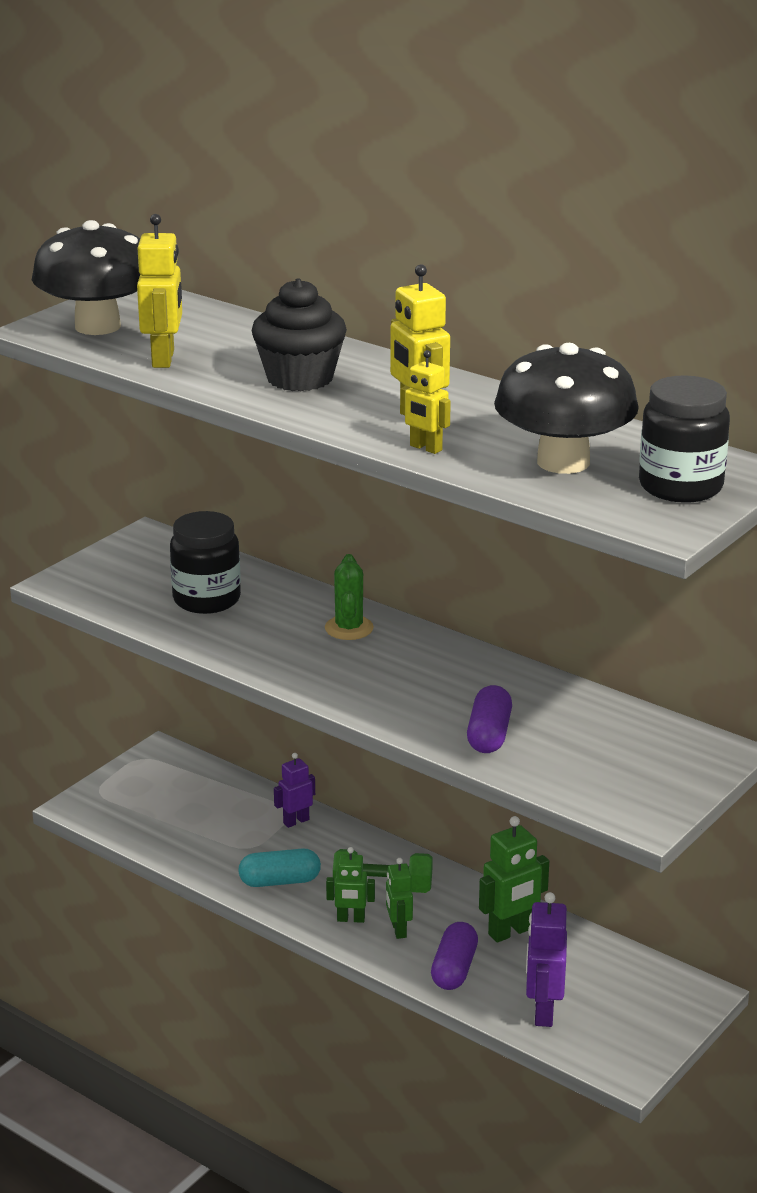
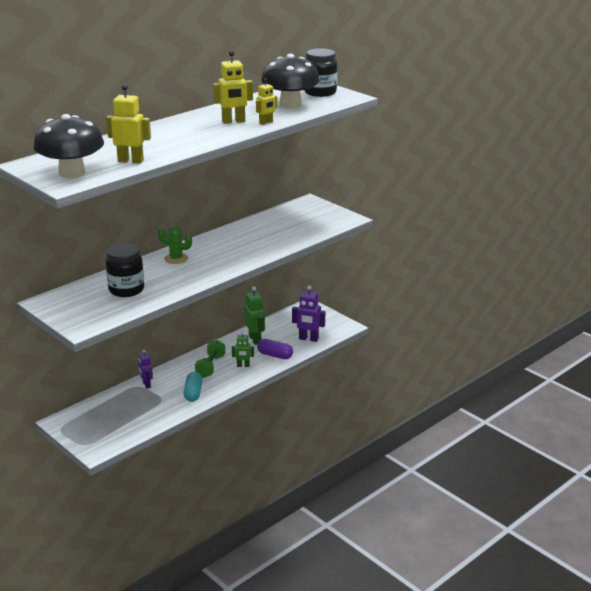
camera: 80 degrees left, 0 degrees up
black cupcake [252,278,347,391] -> none
green robot [326,847,375,923] -> none
purple capsule [467,685,512,753] -> none

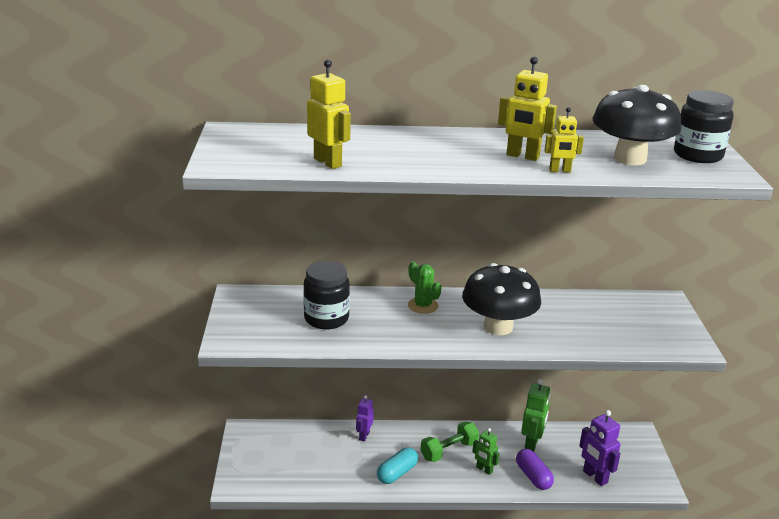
camera: 40 degrees right, 0 degrees up
black mushroom [33,114,104,178] -> black mushroom moved to [462,263,541,335]

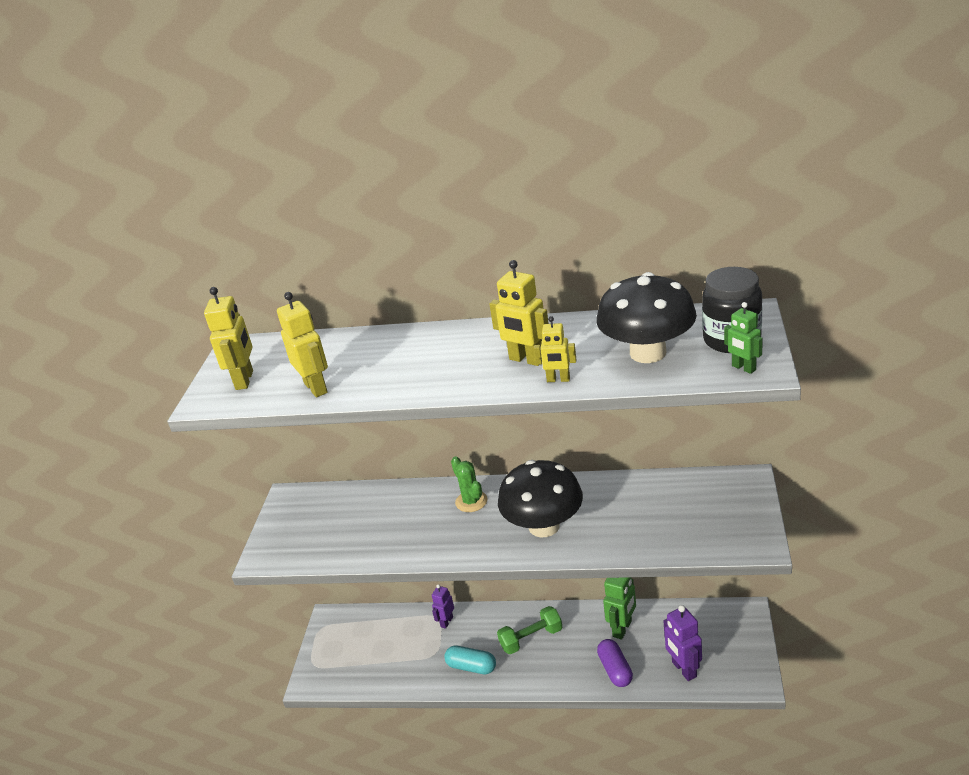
camera: 15 degrees right, 5 degrees up
black jar [303,261,350,329] -> none
turquoise capsule [377,447,418,484] -> turquoise capsule turned 60 degrees clockwise [444,646,496,674]
green robot [472,428,500,475] -> green robot moved to [724,302,763,374]
none -> yellow robot [204,287,253,390]

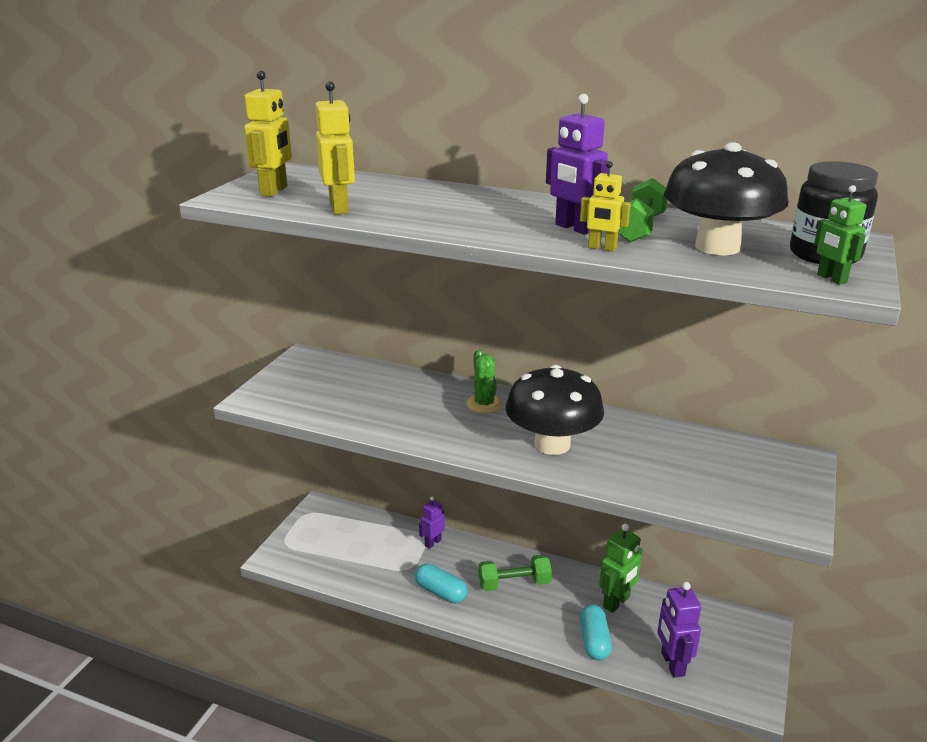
camera: 10 degrees right, 5 degrees down
yellow robot [489,260,549,366] -> purple robot [546,94,608,235]
purple capsule [597,639,633,687] -> turquoise capsule [580,604,612,661]
none -> green dumbbell [618,178,668,243]

